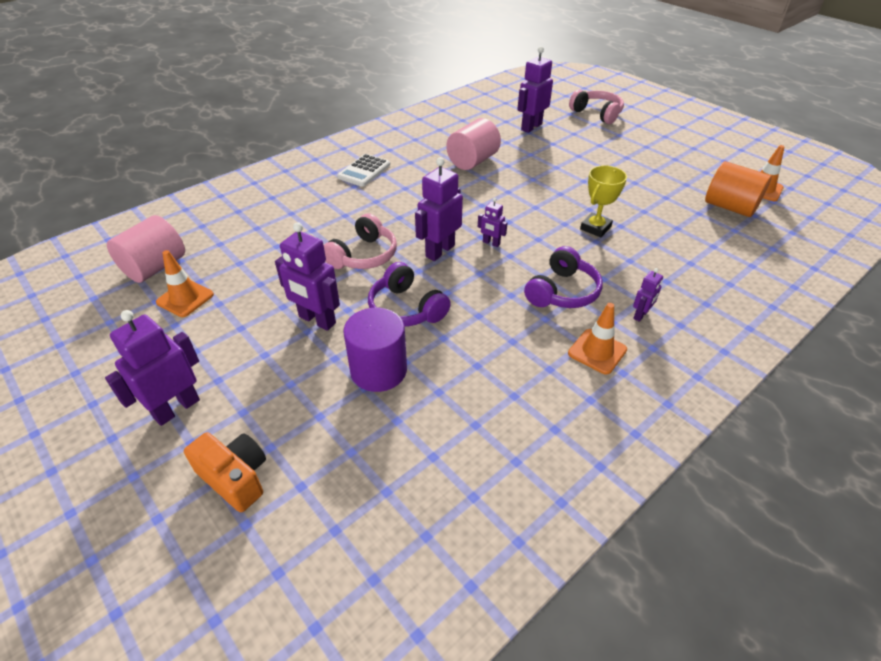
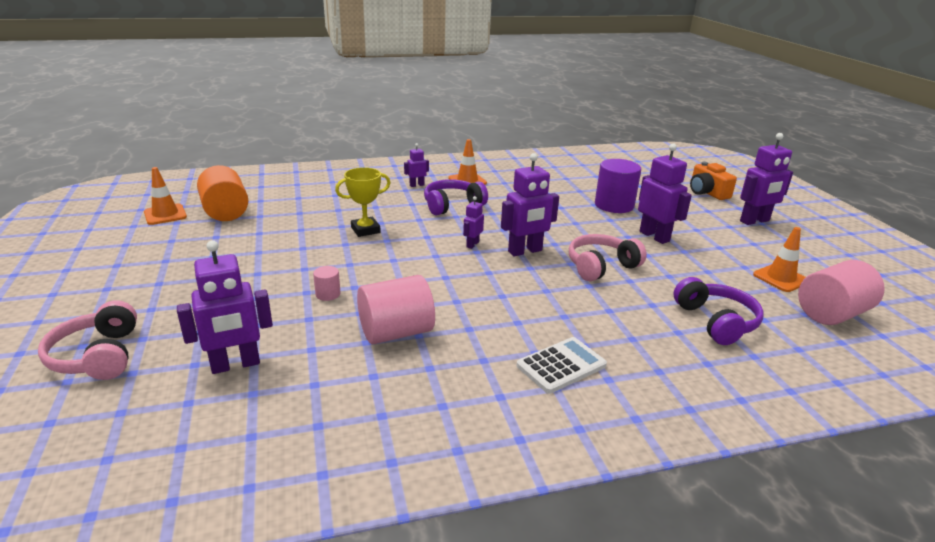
camera: 155 degrees left, 15 degrees down
purple headphones [368,262,451,327] -> purple headphones moved to [673,277,764,345]
purple robot [478,198,507,247] -> purple robot turned 120 degrees counterclockwise [463,196,484,249]
none -> pink cylinder [313,266,341,301]

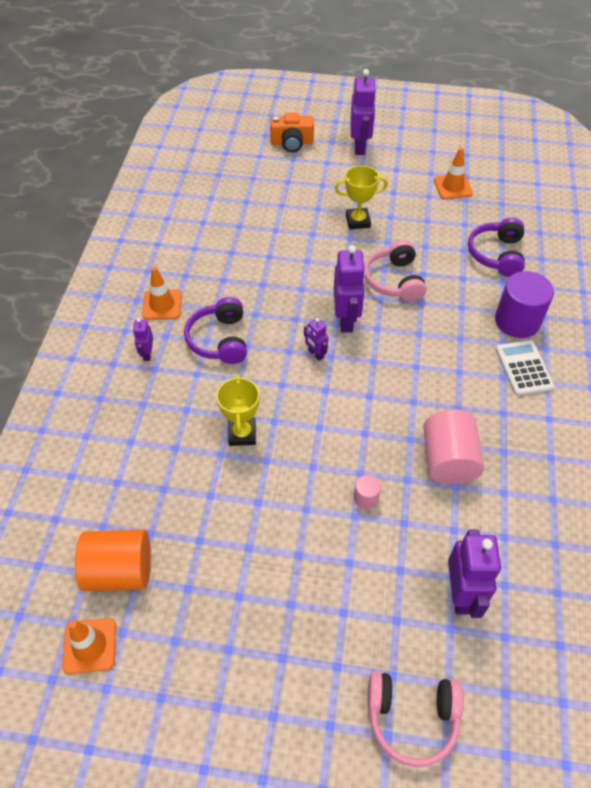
camera: 65 degrees left, 25 degrees up
purple cylinder [595,159,641,213] -> purple cylinder moved to [495,271,554,338]
purple robot [638,143,692,244] -> yellow trophy [335,165,388,229]
purple headphones [673,277,764,345] -> purple headphones turned 90 degrees counterclockwise [468,217,525,277]
pink cylinder [798,260,885,325] -> none

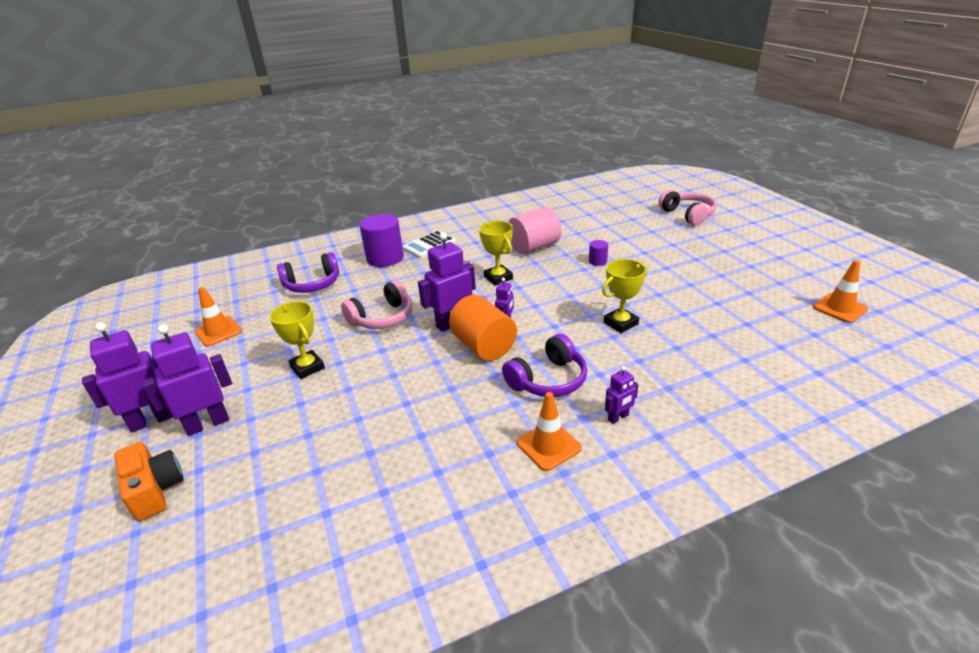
camera: 120 degrees left, 20 degrees down
orange cylinder [75,529,151,591] -> orange cylinder moved to [449,295,517,361]
pink cylinder [354,475,381,509] -> purple cylinder [589,240,608,266]
purple robot [448,530,501,618] -> purple robot moved to [142,324,232,436]
none -> yellow trophy [479,221,513,285]

